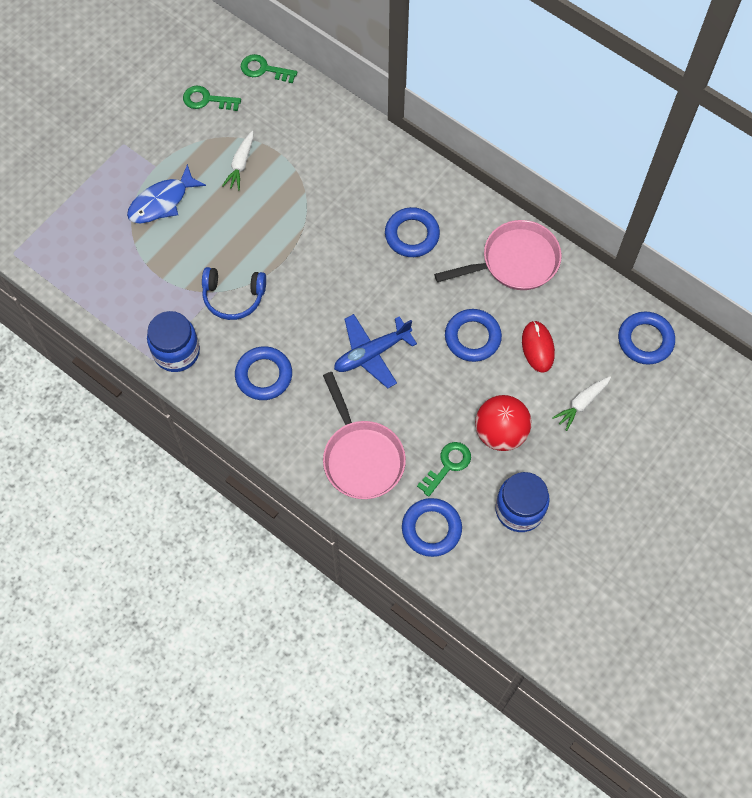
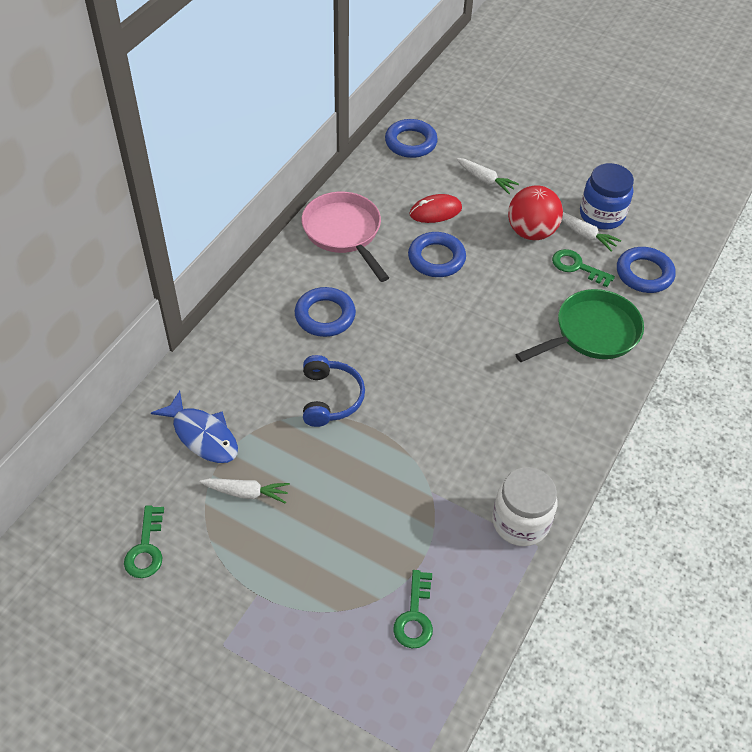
camera: 100 degrees left, 15 degrees down
blue fish [127,164,206,223] -> blue fish moved to [151,391,238,463]
blue jar [147,311,200,372] -> white jar [492,467,557,546]
blue headphones [202,267,266,320] -> blue headphones moved to [303,355,365,427]
blue ring [235,346,292,400] -> none
green key [241,54,297,83] -> green key moved to [393,570,433,648]
pink pan [323,372,406,499] -> green pan [515,289,644,362]
blue plane [334,314,417,388] -> none
none -> white carrot [562,212,621,252]

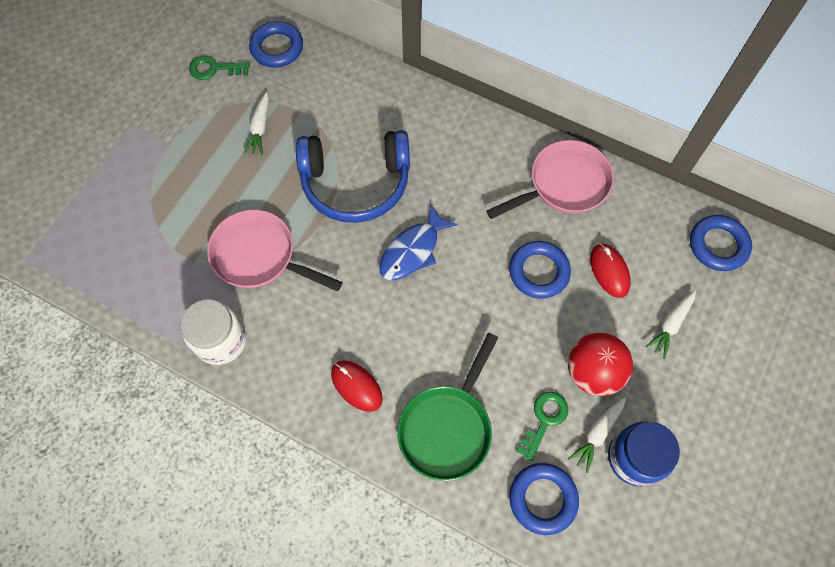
camera: 90 degrees right, 15 degrees up
blue fish [151,391,238,463] -> blue fish moved to [379,205,457,280]
blue ring [295,287,356,337] -> blue ring moved to [249,21,303,68]
blue headphones [303,355,365,427] -> blue headphones [296,130,410,223], size x1.70
green key [393,570,433,648] -> none
green pan [515,289,644,362] -> green pan turned 60 degrees clockwise [397,333,498,481]
none -> pink pan [207,210,342,291]
none -> red mouse [331,360,383,412]

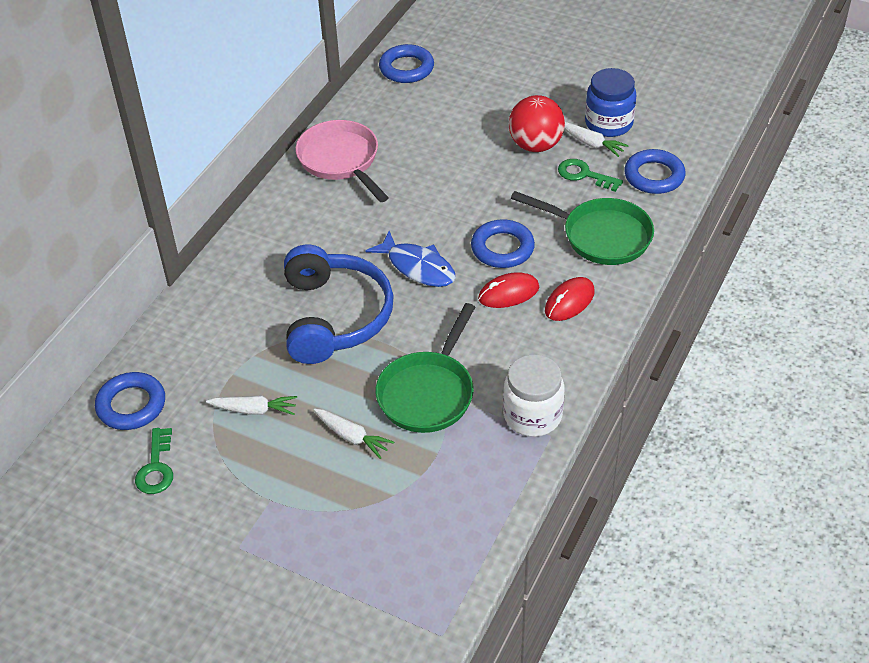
camera: 90 degrees left, 20 degrees down
pink pan [207,210,342,291] -> green pan [376,303,475,433]
blue ring [509,241,571,299] -> blue ring moved to [471,219,535,268]
red mouse [590,243,631,298] -> red mouse moved to [478,272,539,308]
white carrot [645,290,696,359] -> white carrot moved to [314,409,394,459]

